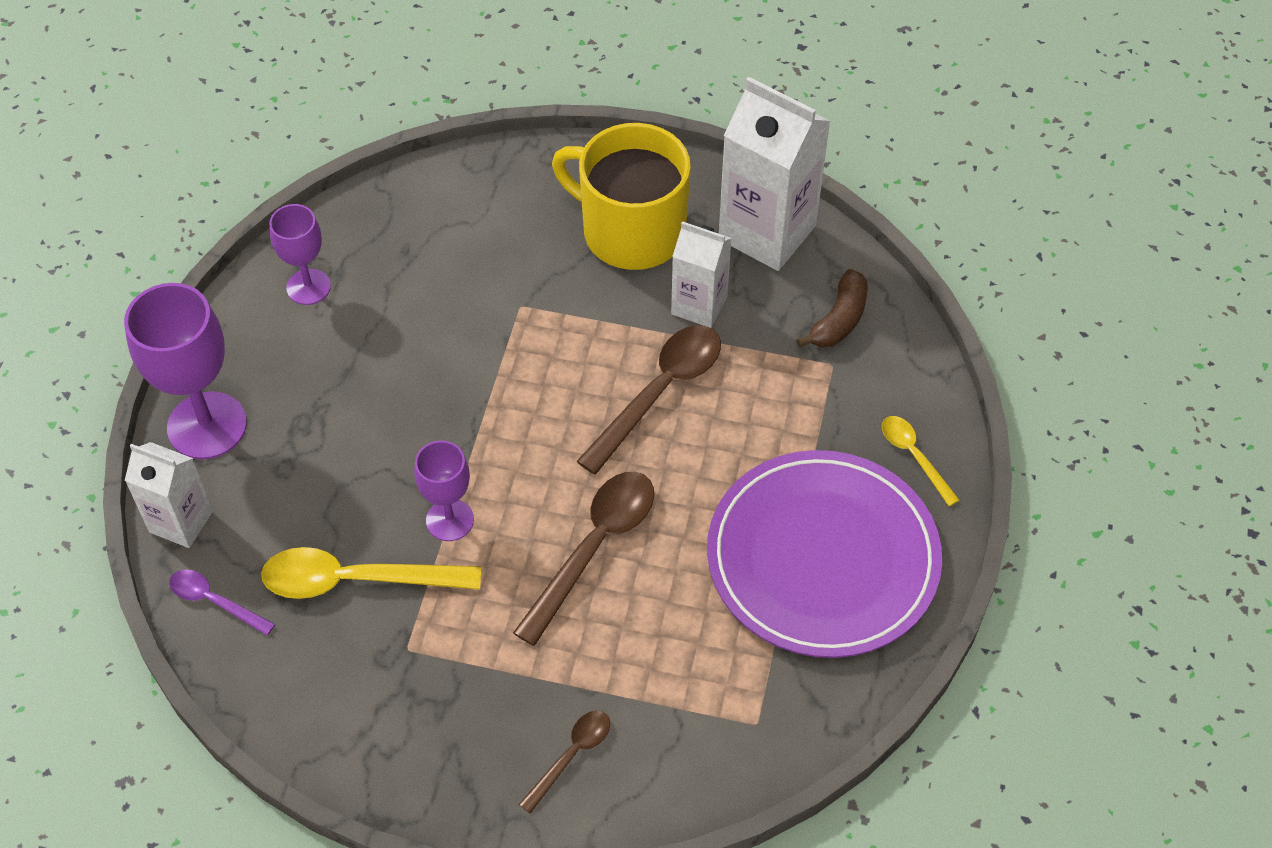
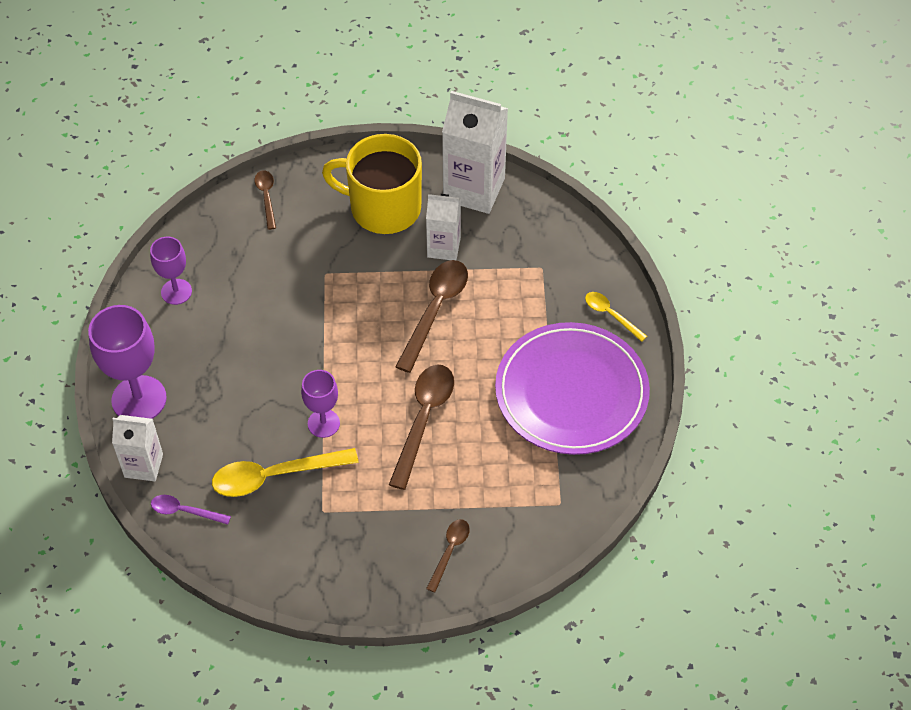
camera: 15 degrees left, 0 degrees up
brown banana [797,269,868,348] -> none
none -> brown spoon [255,170,276,230]

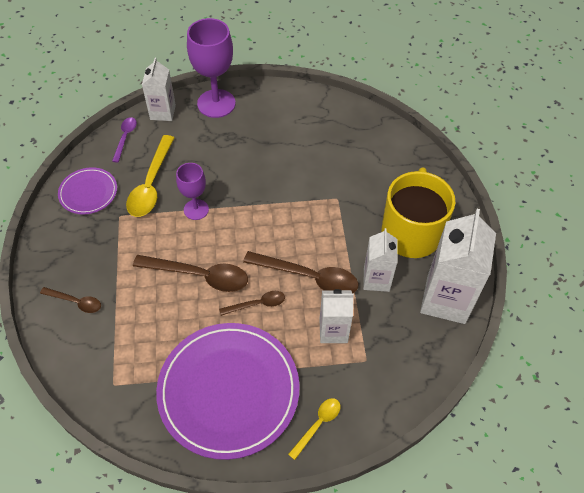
camera: 85 degrees right, 0 degrees up
purple goblet [150,237,192,305] -> none
yellow spoon [212,448,359,497] -> yellow spoon turned 150 degrees counterclockwise [126,135,174,217]
brown spoon [255,170,276,230] -> brown spoon moved to [219,291,285,316]
none -> purple plate [58,167,117,215]
none -> white carton [319,289,354,343]

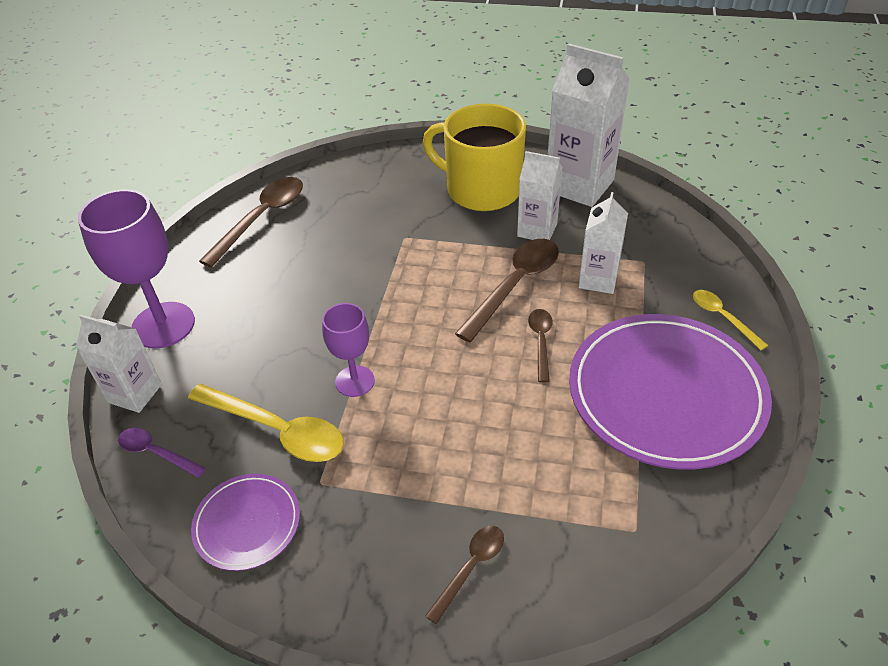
camera: 70 degrees left, 10 degrees down
brown spoon [133,255,248,292] -> brown spoon moved to [199,177,303,268]

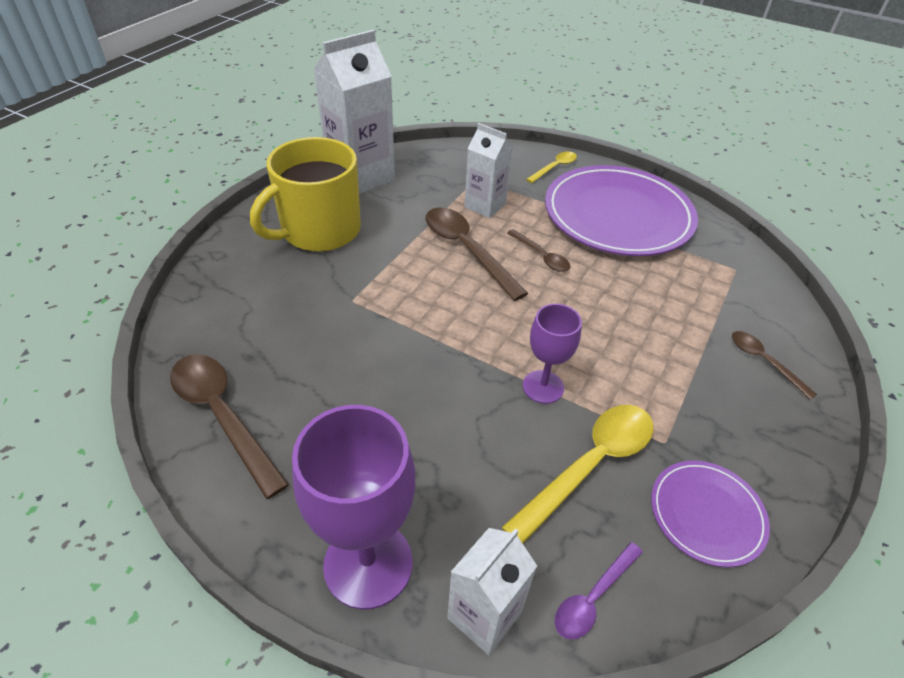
camera: 75 degrees left, 0 degrees up
white carton [517,151,563,240] -> none
brown spoon [528,309,553,383] -> brown spoon turned 150 degrees counterclockwise [507,229,570,272]
yellow spoon [693,290,768,350] -> yellow spoon turned 150 degrees clockwise [526,151,577,183]

